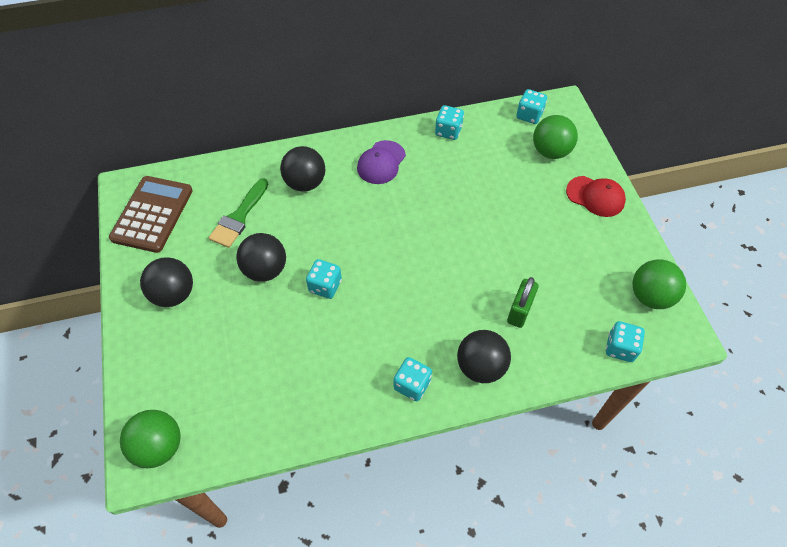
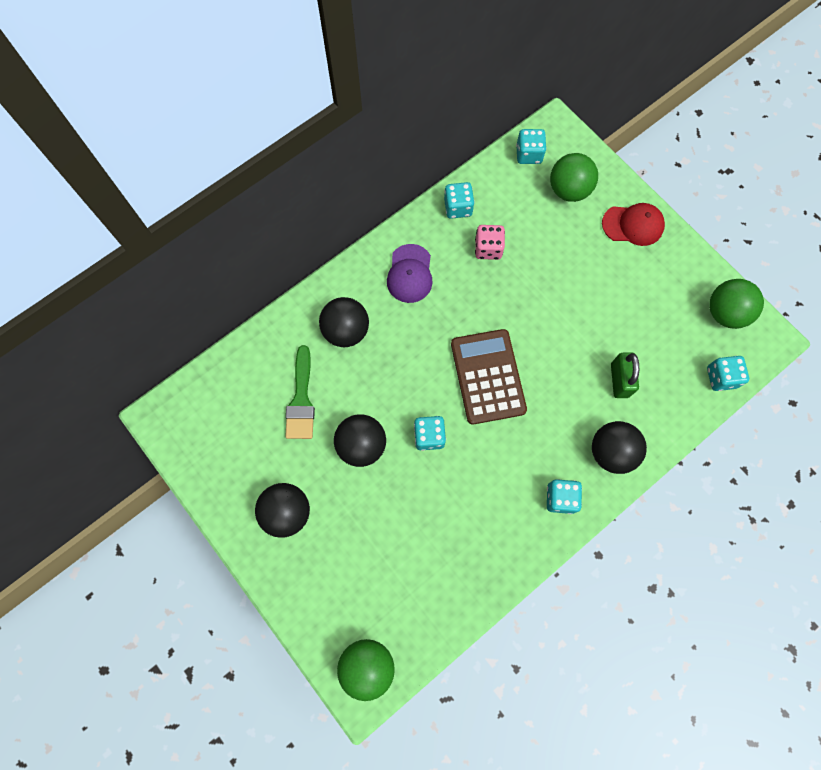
camera: 25 degrees left, 15 degrees up
brown calculator [109,176,193,253] -> brown calculator moved to [451,329,527,425]
none -> pink dice [475,225,505,260]

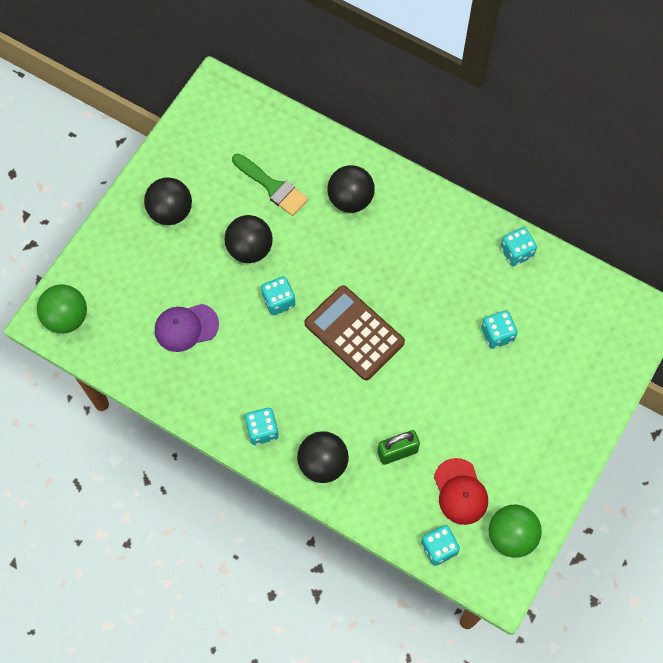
camera: 70 degrees right, 5 degrees down
green brush [285,345,315,439] -> green brush turned 120 degrees counterclockwise [232,154,308,216]
purple cap [387,244,433,303] -> purple cap moved to [155,304,219,352]
brown calculator [451,329,527,425] -> brown calculator turned 105 degrees counterclockwise [305,285,405,380]
pink dice [475,225,505,260] -> none
turquoise dice [516,129,547,164] -> turquoise dice moved to [481,310,518,349]
green ball [550,153,598,202] -> none
red cap [602,203,665,246] -> red cap moved to [434,458,488,525]

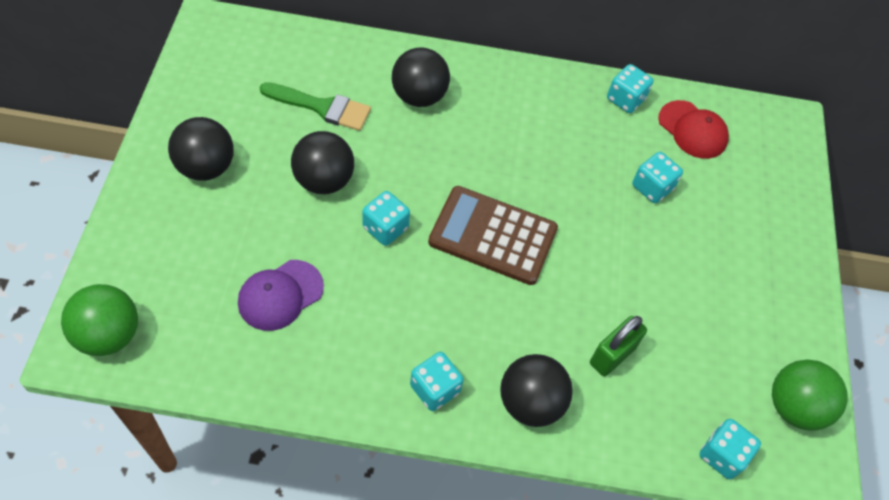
camera: 30 degrees left, 10 degrees down
red cap [434,458,488,525] -> red cap moved to [658,100,729,159]

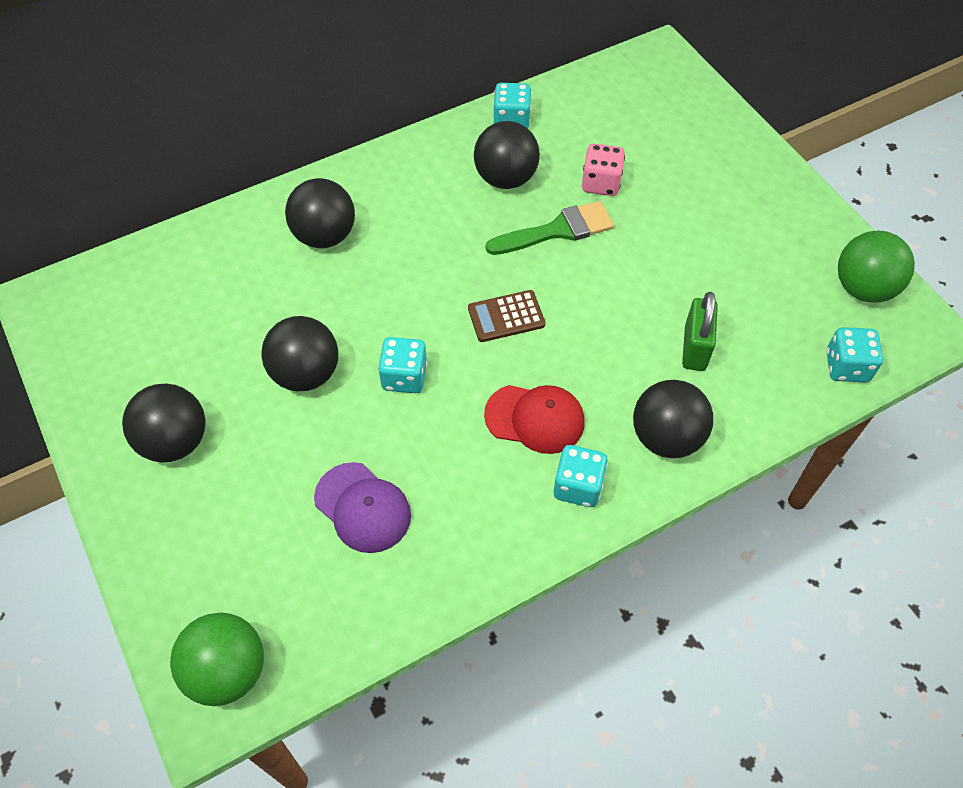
camera: 30 degrees left, 0 degrees up
purple cap [238,260,324,331] -> purple cap turned 60 degrees counterclockwise [314,462,411,553]
green brush [260,82,371,131] -> green brush moved to [486,201,614,255]
brown calculator [428,186,558,285] -> brown calculator [468,290,545,342], size x0.54
turquoise dice [632,152,683,203] -> pink dice [582,144,625,196]
red cap [658,100,729,159] -> red cap moved to [484,385,585,454]
none -> black ball [474,121,540,189]

